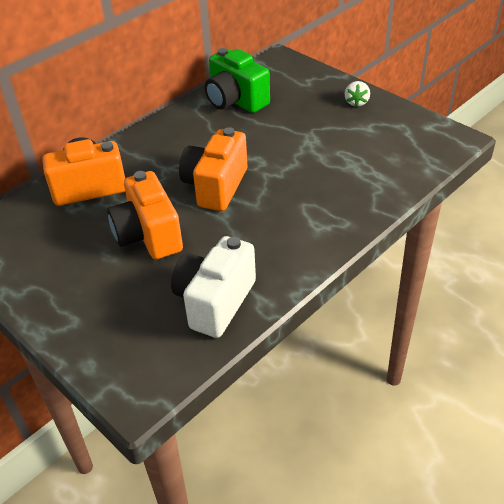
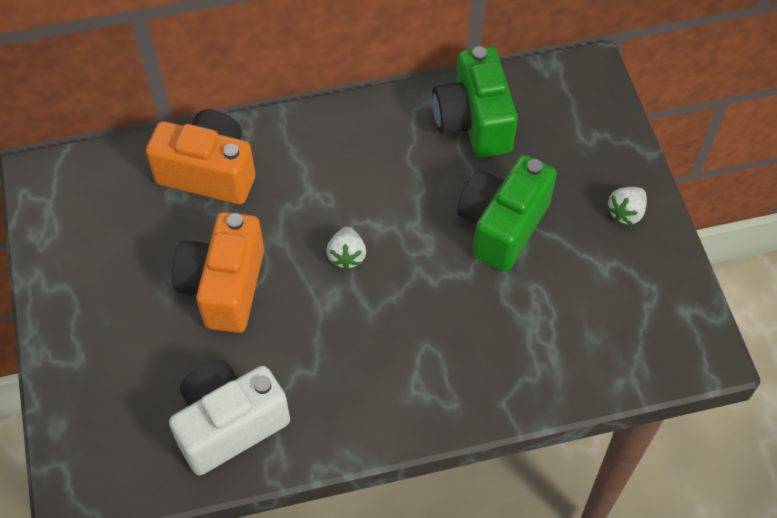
camera: 30 degrees right, 15 degrees up
orange camera [179,127,247,211] -> white strawberry [326,227,366,270]
none -> green camera [457,155,557,272]

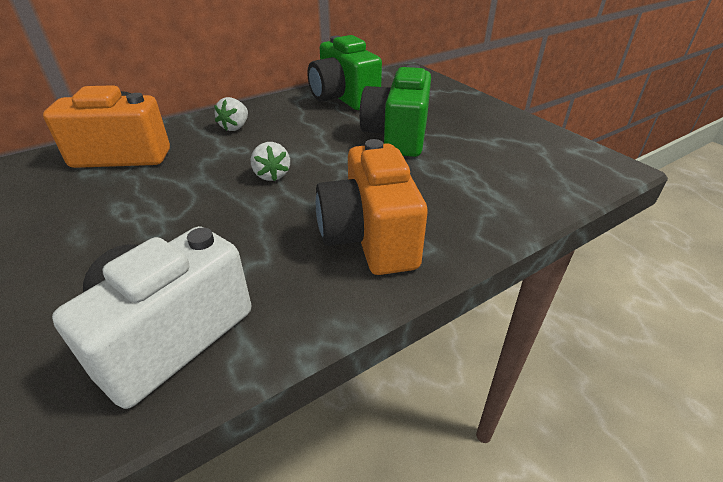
camera: 20 degrees left, 20 degrees down
orange camera [172,212,264,333] -> orange camera moved to [316,139,428,275]
white strawberry [607,187,647,225] -> white strawberry moved to [214,97,248,131]

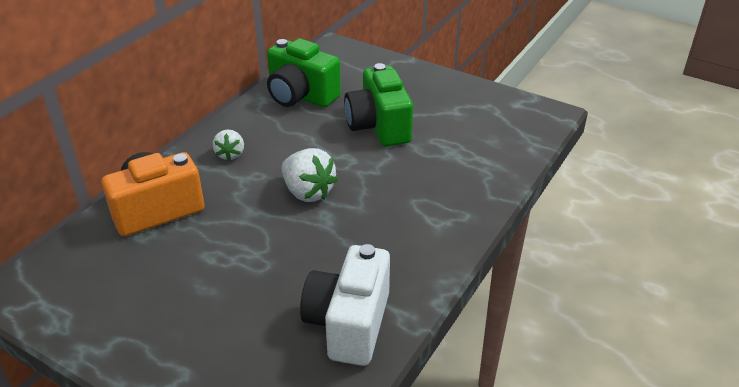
camera: 25 degrees left, 0 degrees up
white strawberry [251,142,290,181] -> white strawberry [281,148,338,202], size x1.62
orange camera [316,139,428,275] -> none

